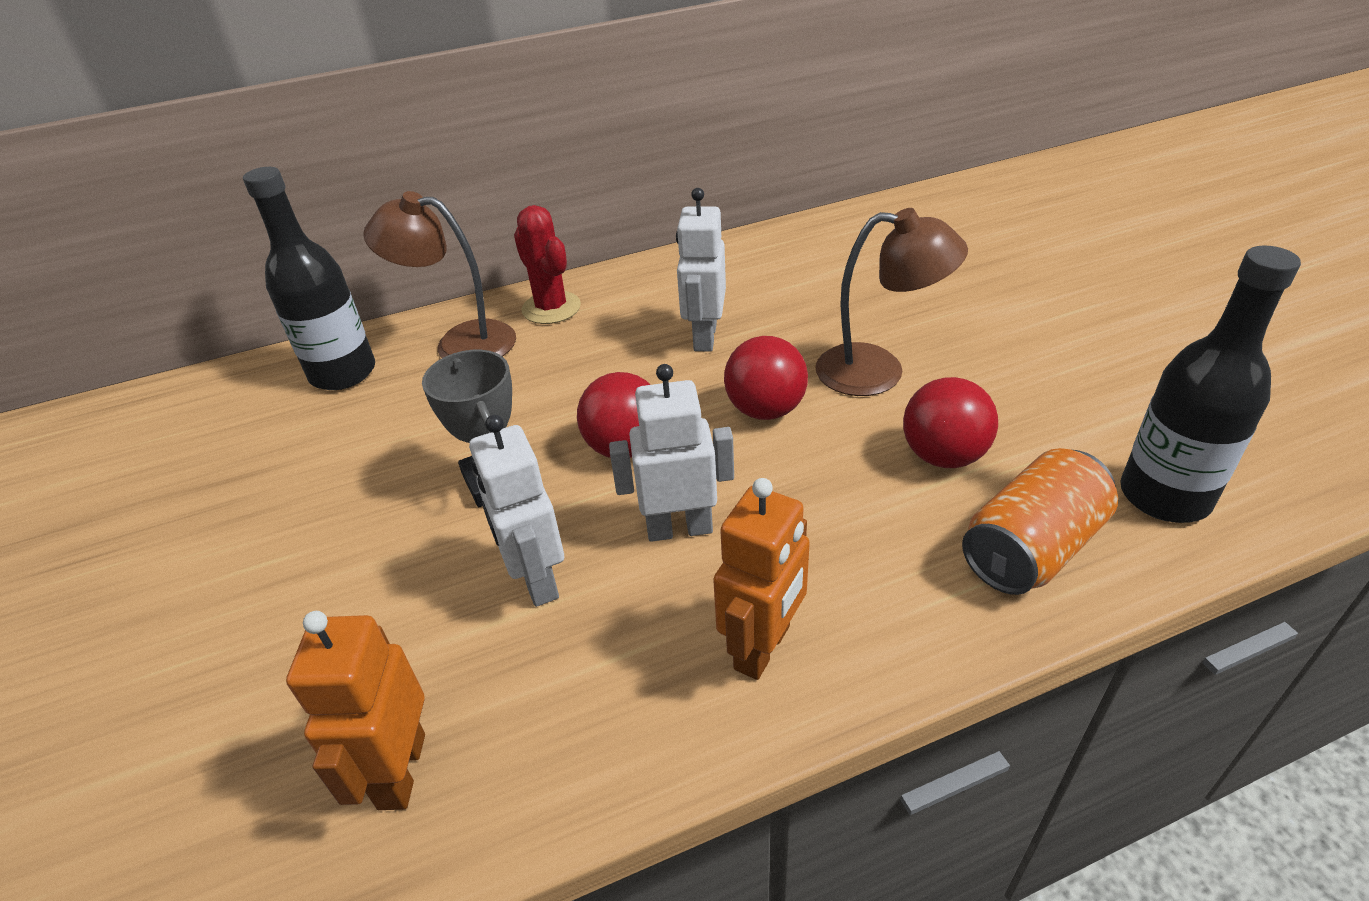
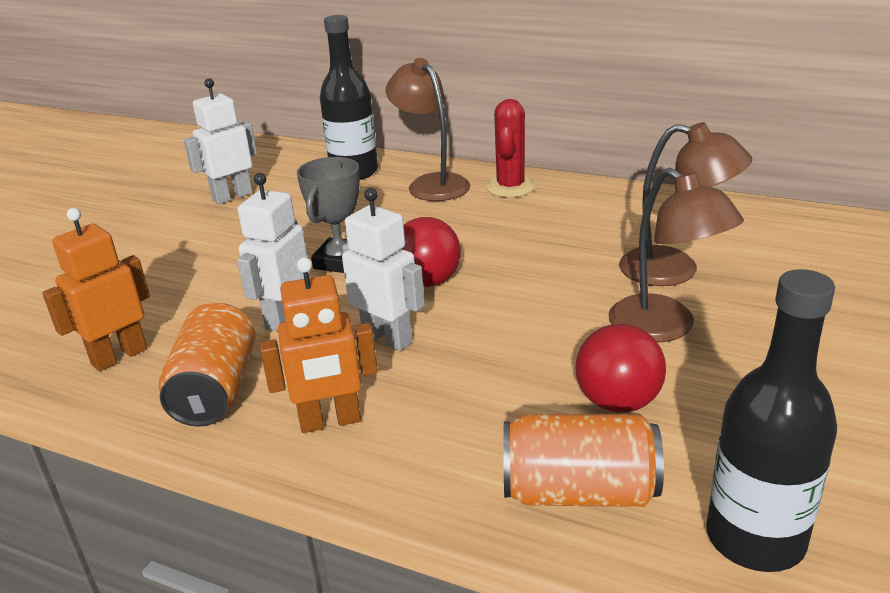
camera: 45 degrees right, 10 degrees down
white robot [676,188,726,351] -> white robot moved to [184,78,257,204]
red ball [724,336,808,420] -> none
none -> orange can [159,303,255,427]
none -> brown lamp [619,122,752,286]

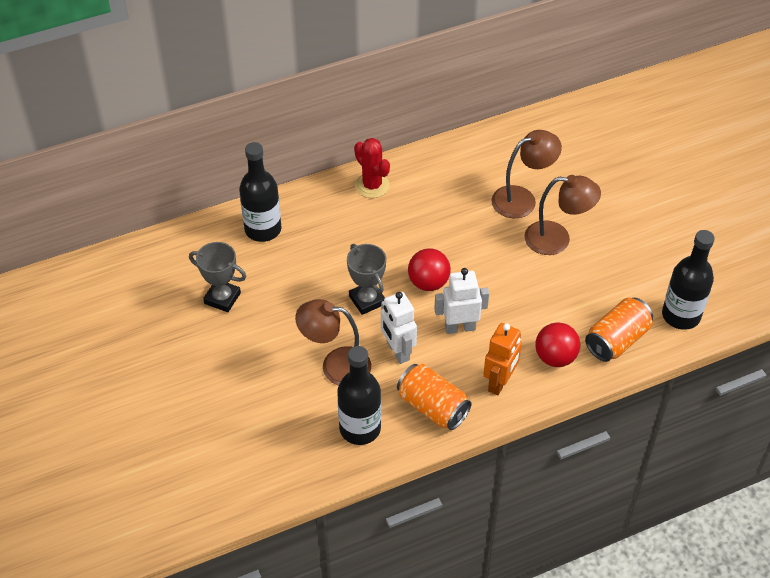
camera: 50 degrees left, 20 degrees up
orange robot [42,208,150,371] -> black bottle [337,346,381,445]
white robot [184,78,257,204] -> grey trophy [189,242,246,312]
brown lamp [386,58,470,201] -> brown lamp moved to [295,299,371,386]
red ball [575,324,666,413] -> red ball moved to [535,322,580,367]

